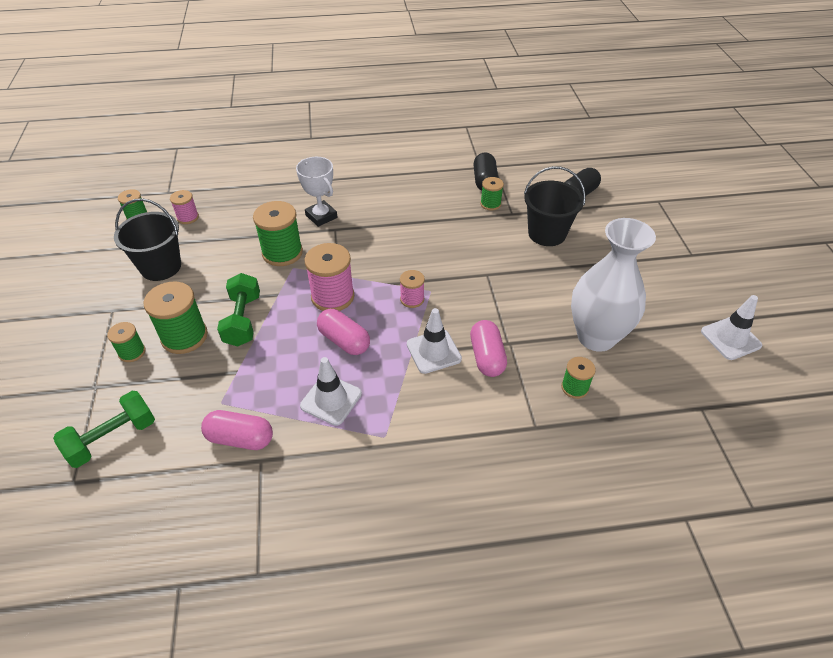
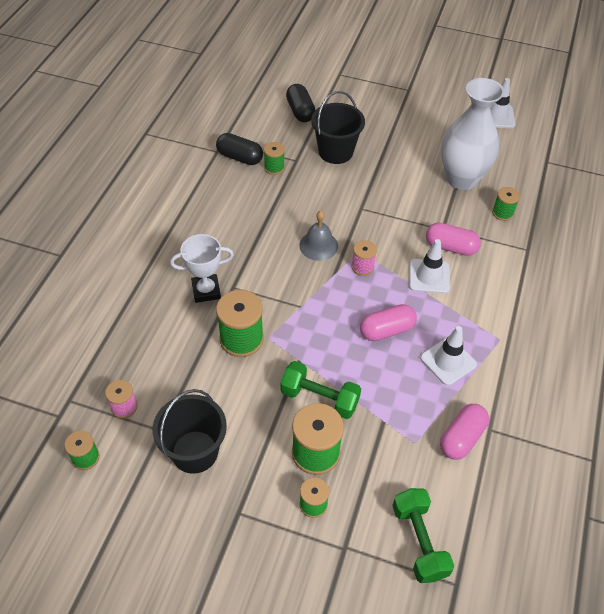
camera: 65 degrees left, 5 degrees up
pink spool [304,243,354,311] -> none
none -> grey bell [299,211,338,261]

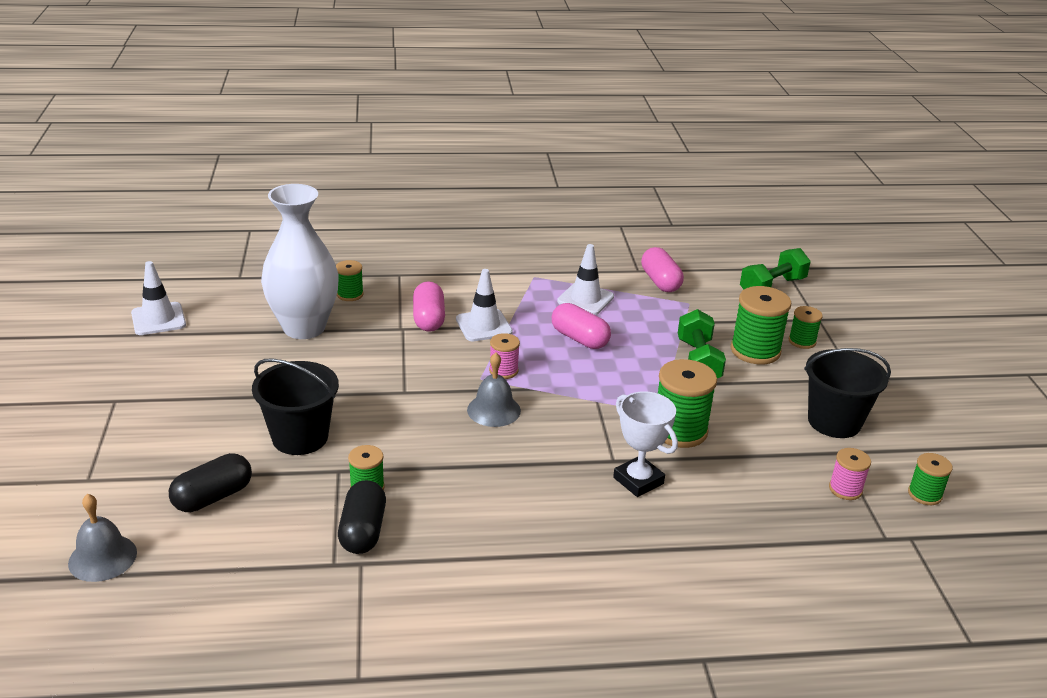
camera: 115 degrees left, 20 degrees down
pink capsule [440,404,489,460] -> pink capsule turned 60 degrees clockwise [641,247,684,292]
none -> grey bell [68,494,137,582]

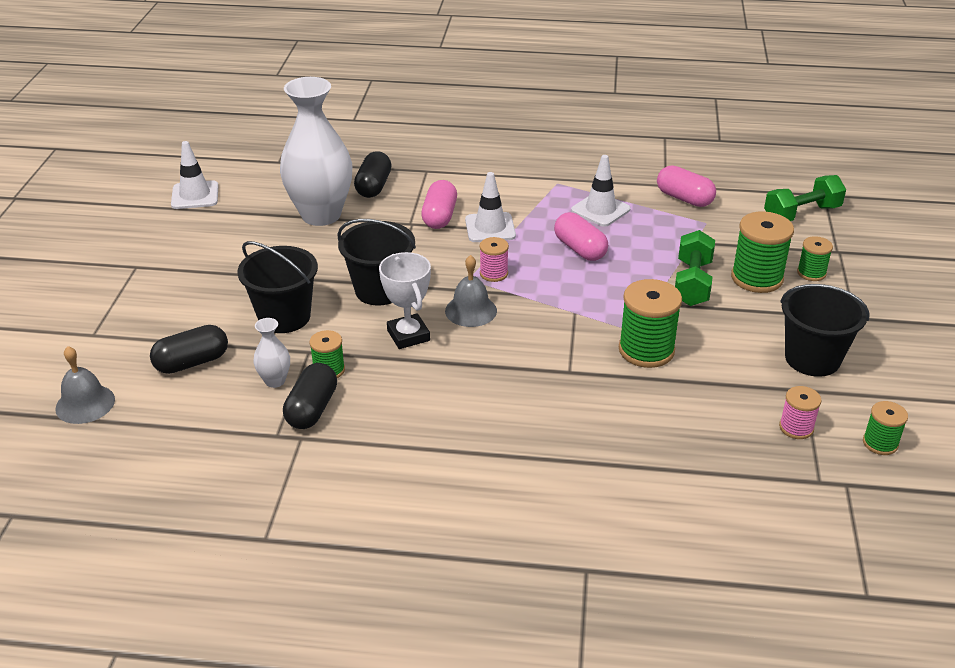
camera: 15 degrees right, 5 degrees up
green spool [336,260,364,301] -> black capsule [354,151,392,198]
white trophy [613,391,678,497] -> white trophy moved to [379,252,431,349]
pink capsule [641,247,684,292] -> pink capsule turned 45 degrees counterclockwise [657,165,716,207]
none -> white vase [253,318,290,388]
none -> black bucket [337,219,416,306]

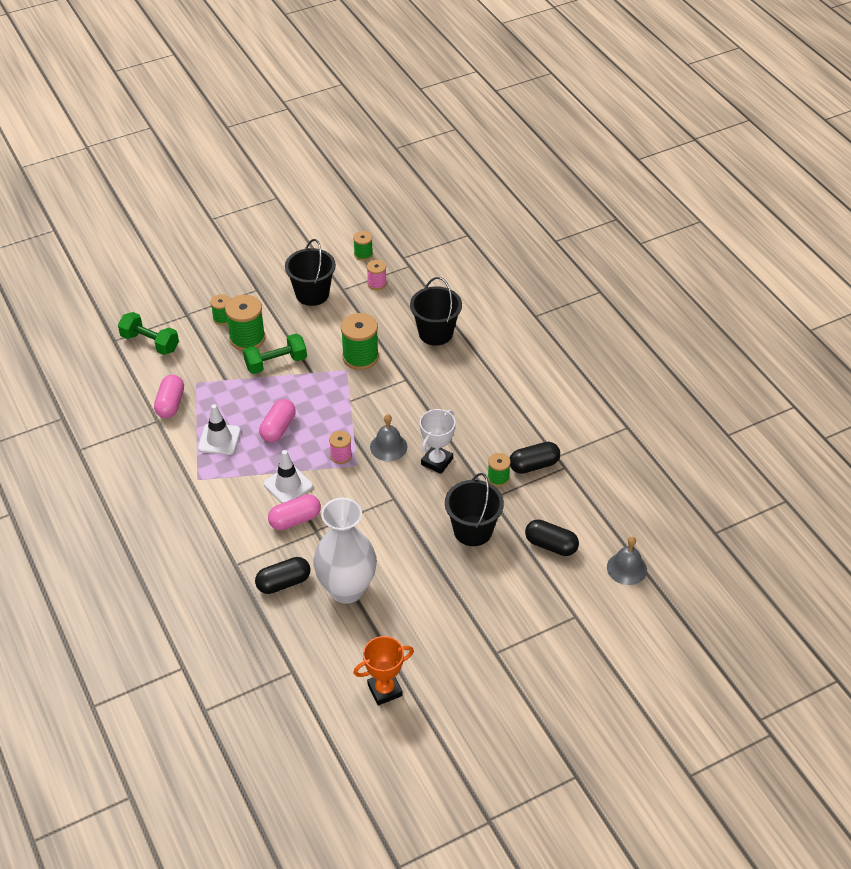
camera: 125 degrees left, 10 degrees up
white traffic cone [171,141,219,209] -> orange trophy [353,636,414,705]
white vase [253,318,290,388] -> none
black bucket [337,219,416,306] -> black bucket moved to [410,277,462,346]

